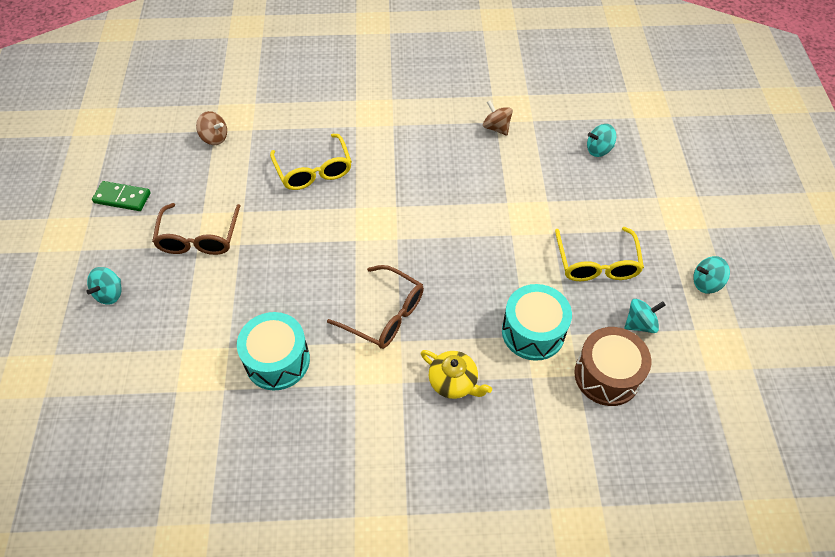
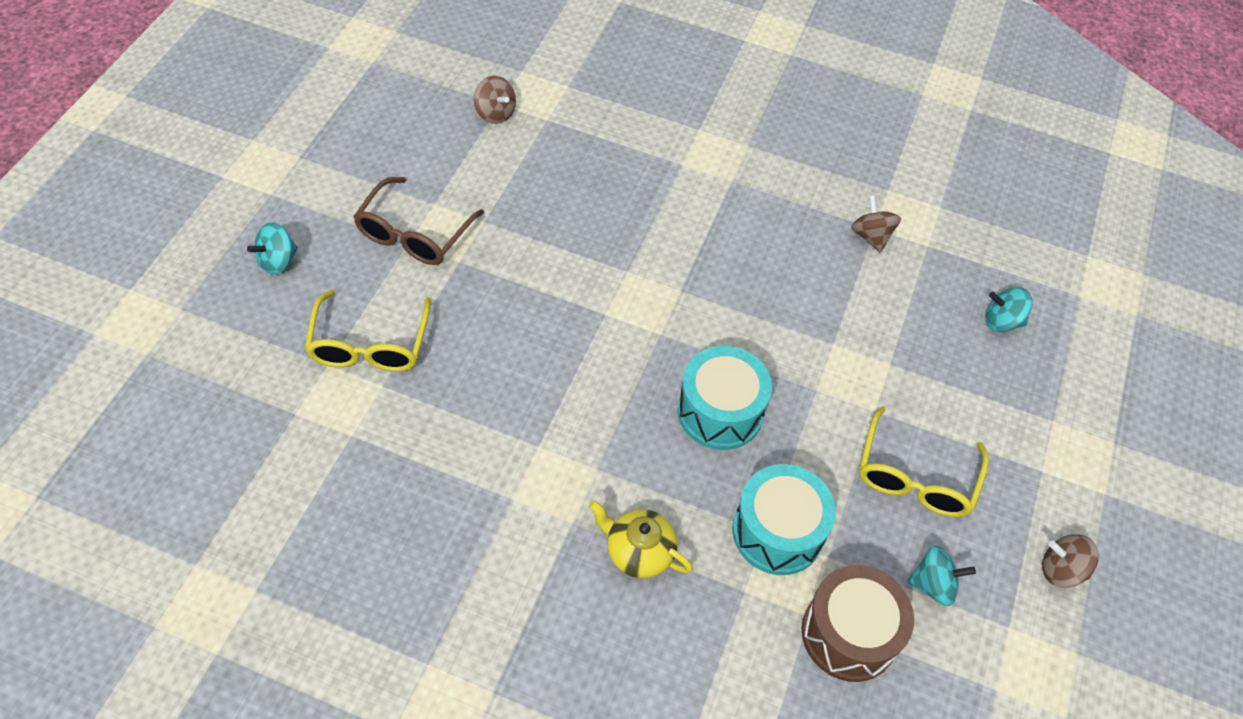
camera: 20 degrees right, 0 degrees up
green domino [92,181,151,211] -> none
turquoise drum [237,312,310,390] -> turquoise drum moved to [678,346,772,450]
yellow glasses [270,134,352,190] -> yellow glasses moved to [305,290,431,372]
brown glasses [327,265,424,349] -> none
yellow teapot [421,350,492,399] -> yellow teapot turned 150 degrees clockwise [589,500,693,578]
turquoise spinning top [693,256,730,294] -> brown spinning top [1042,534,1099,588]

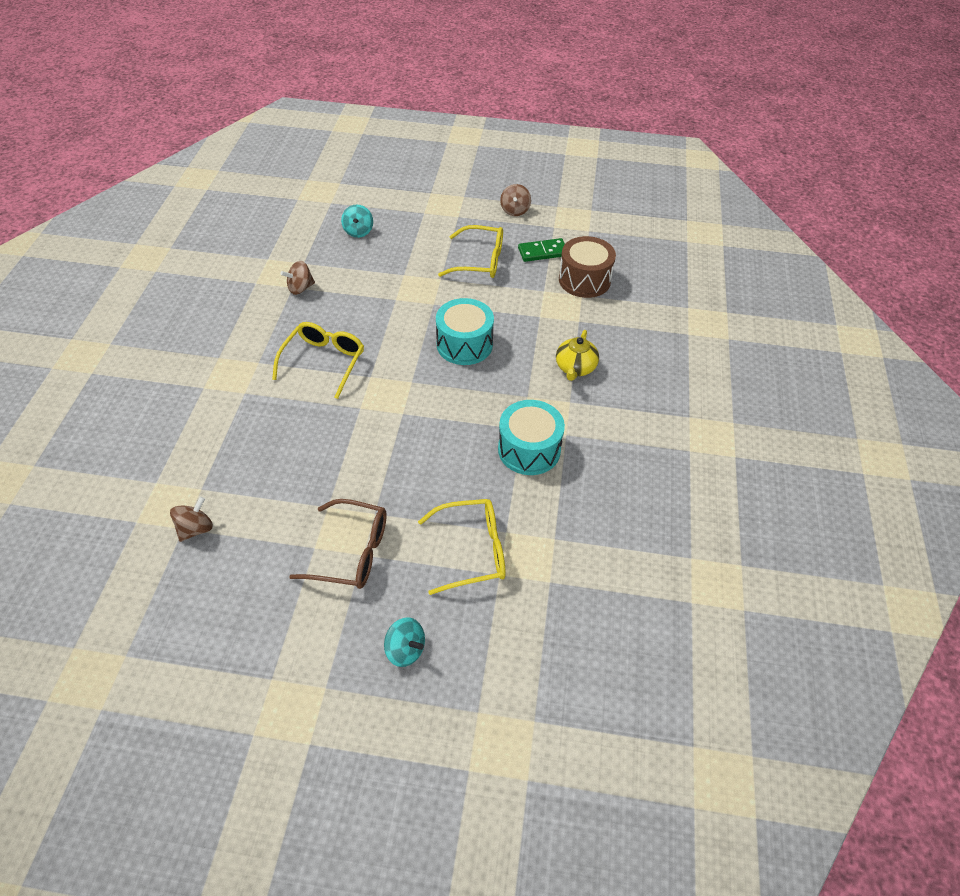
camera: 100 degrees left, 5 degrees down
turquoise drum [732,464,836,575] -> turquoise drum moved to [498,400,565,475]
turquoise spinning top [907,546,976,606] -> green domino [518,238,565,262]
none -> yellow glasses [272,322,364,399]

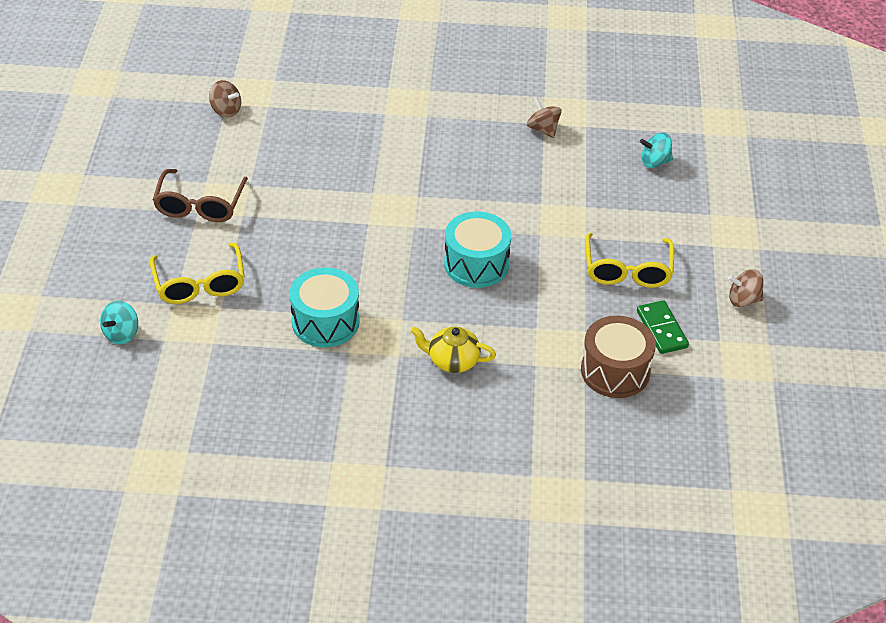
camera: 85 degrees right, 5 degrees down
yellow glasses [272,322,364,399] -> none
turquoise spinning top [384,617,425,667] -> turquoise spinning top moved to [100,301,138,344]

